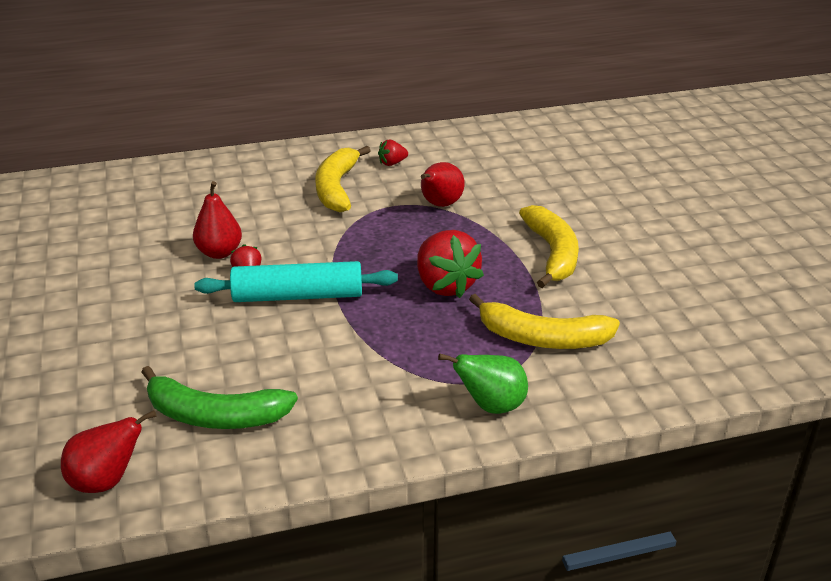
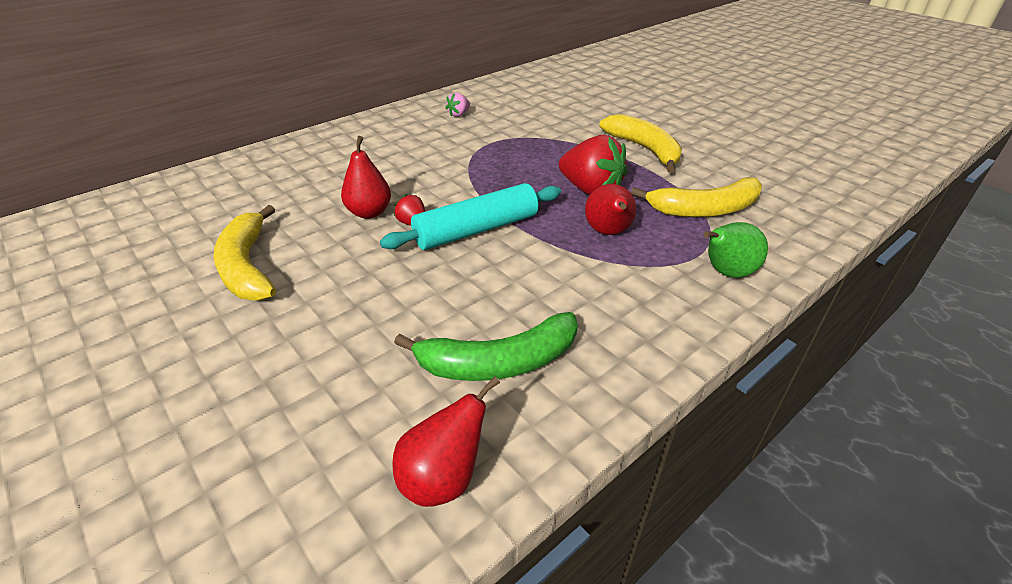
camera: 25 degrees left, 5 degrees up
yellow banana [315,146,371,212] -> yellow banana moved to [213,205,276,301]
red strawberry [378,140,408,166] -> pink strawberry [445,93,470,117]
red pear [421,162,465,207] -> red pear moved to [585,184,637,235]

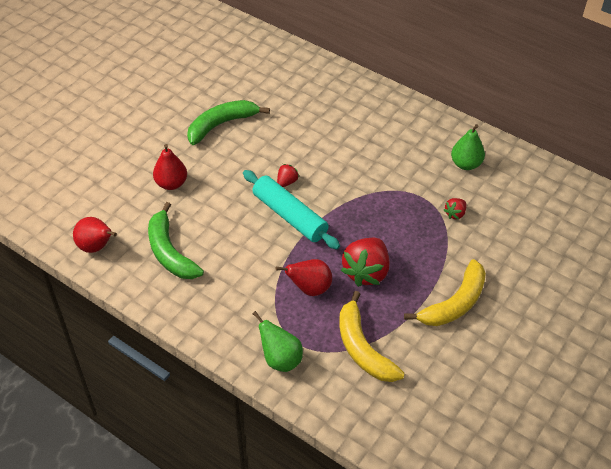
camera: 75 degrees right, 10 degrees up
yellow banana [213,205,276,301] -> green banana [187,100,270,145]
red pear [341,136,391,219] -> red pear moved to [153,144,187,190]
pink strawberry [445,93,470,117] -> green pear [451,124,485,170]
none -> red strawberry [444,198,466,220]

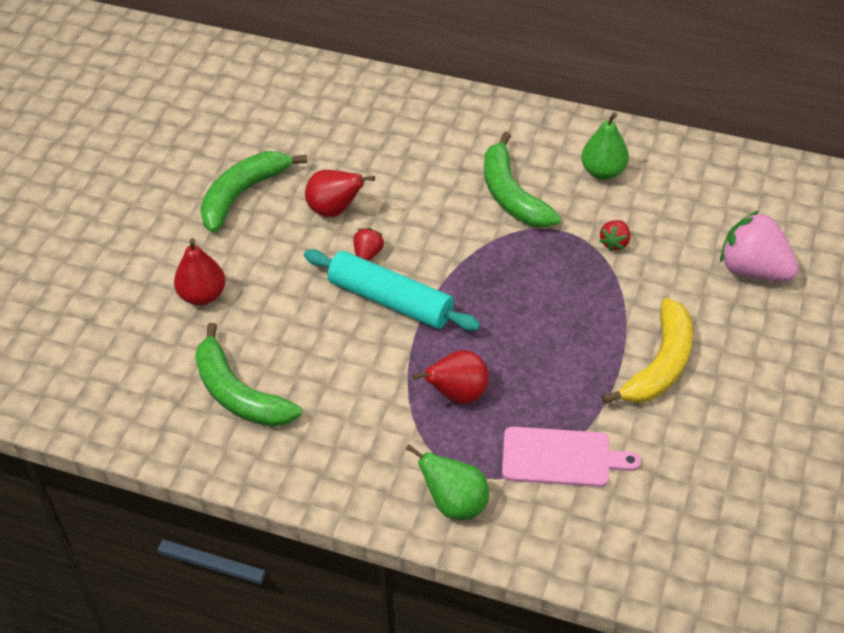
camera: 15 degrees left, 0 degrees up
red pear [73,217,117,253] -> red pear moved to [305,170,375,217]
yellow banana [339,291,405,382] -> pink cutting board [502,427,641,487]
red strawberry [341,238,389,287] -> none
none -> green banana [484,132,561,228]
none -> pink strawberry [720,211,799,281]

